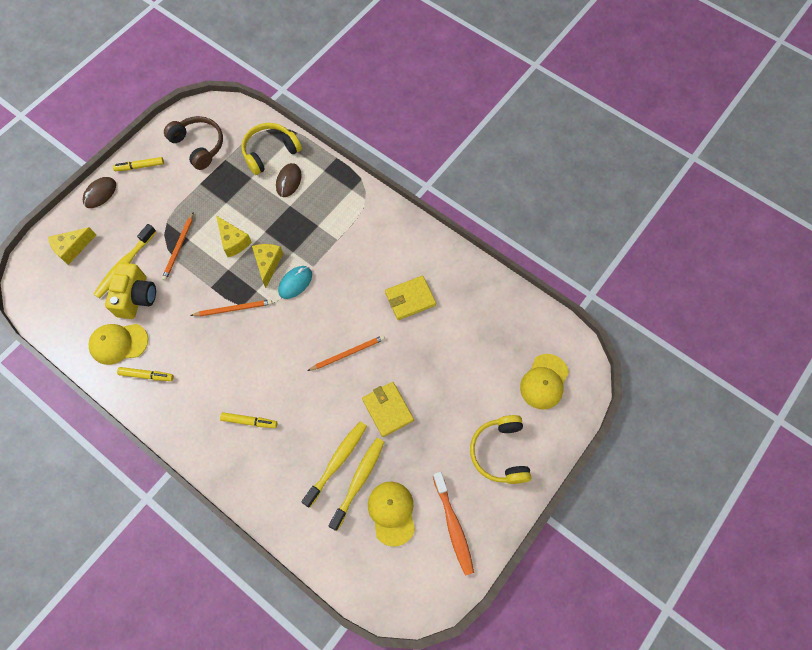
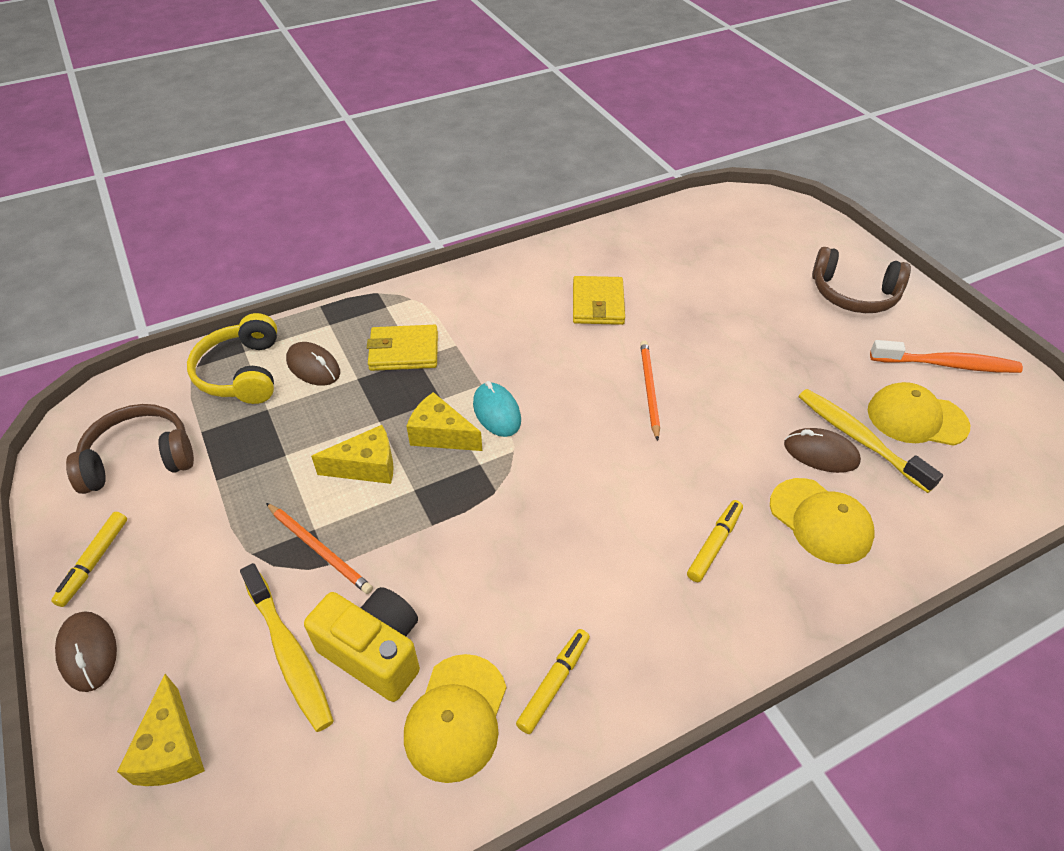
camera: 65 degrees left, 20 degrees down
orange pencil [190,300,272,316] -> none
yellow toothbrush [301,421,367,508] -> brown mouse [784,428,861,473]
yellow wallet [362,382,414,437] -> yellow wallet moved to [367,325,438,371]
yellow headphones [470,415,532,484] -> brown headphones [812,247,911,313]
yellow cap [520,354,569,410] -> yellow cap moved to [770,478,875,564]

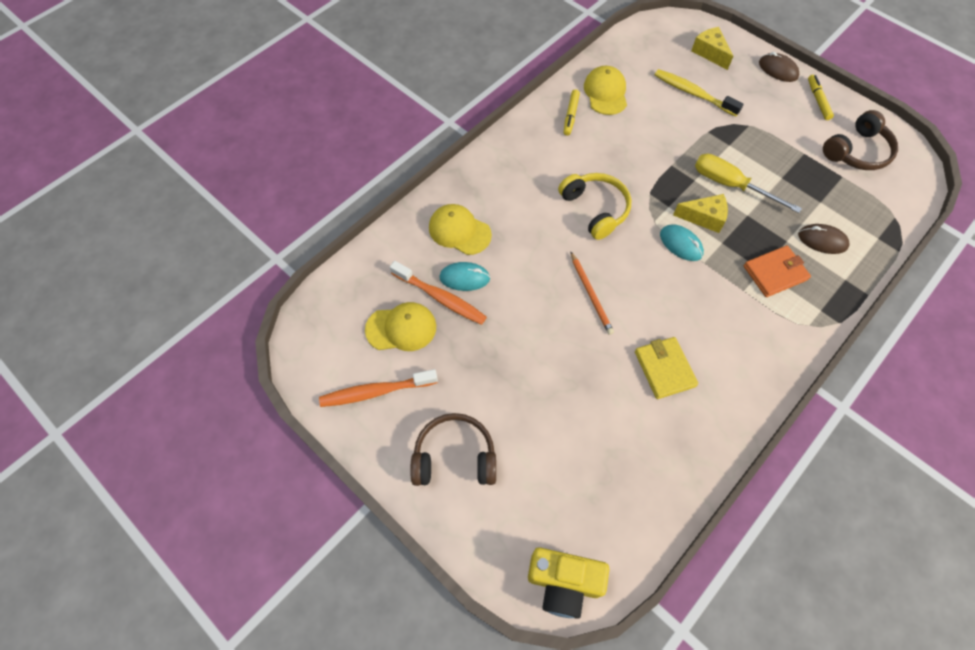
camera: 160 degrees right, 15 degrees up
yellow headphones [187,313,277,404] -> yellow headphones moved to [558,173,632,240]
orange pencil [266,503,373,594] -> none
yellow camera [304,587,420,702] -> yellow camera moved to [528,547,609,619]
yellow cheese [311,425,394,484] -> yellow screwdriver [695,154,802,213]
yellow wallet [367,325,438,371] -> orange wallet [744,245,811,297]
yellow marker [687,500,743,582] -> none
brown mouse [784,428,861,473] -> turquoise mouse [439,262,490,291]
yellow toothbrush [799,389,943,493] -> orange toothbrush [390,261,487,325]

